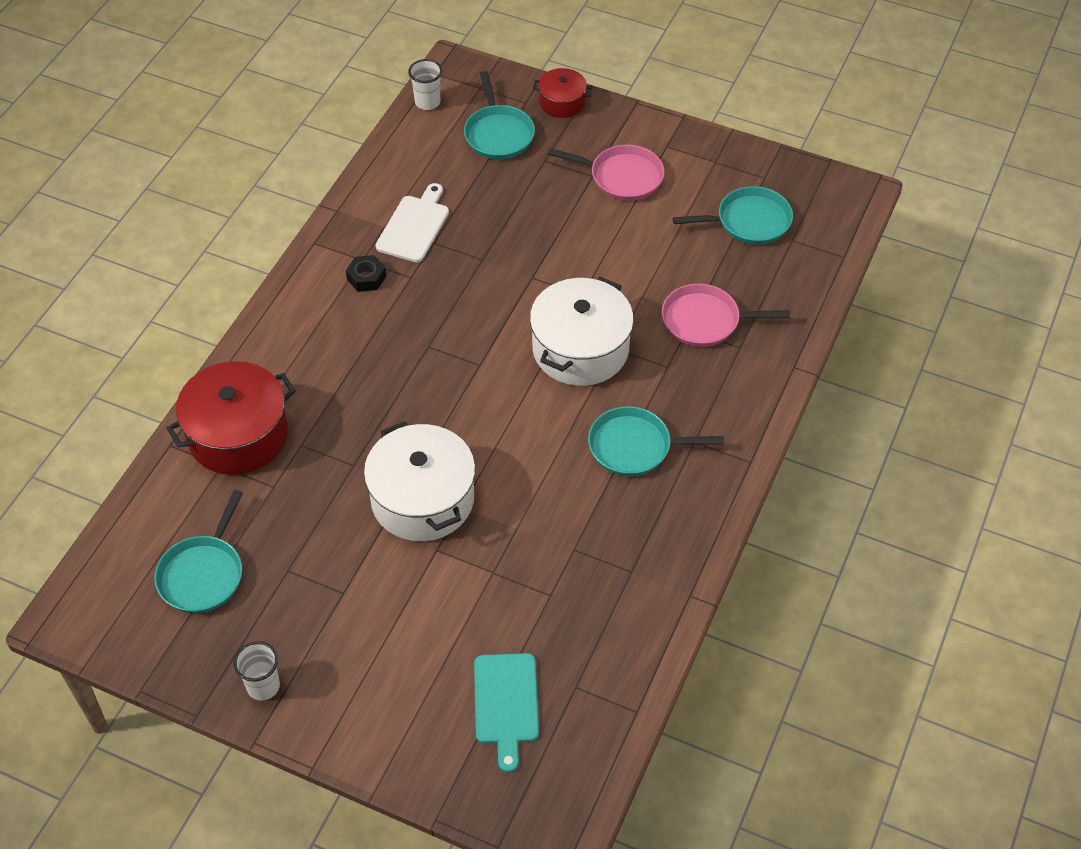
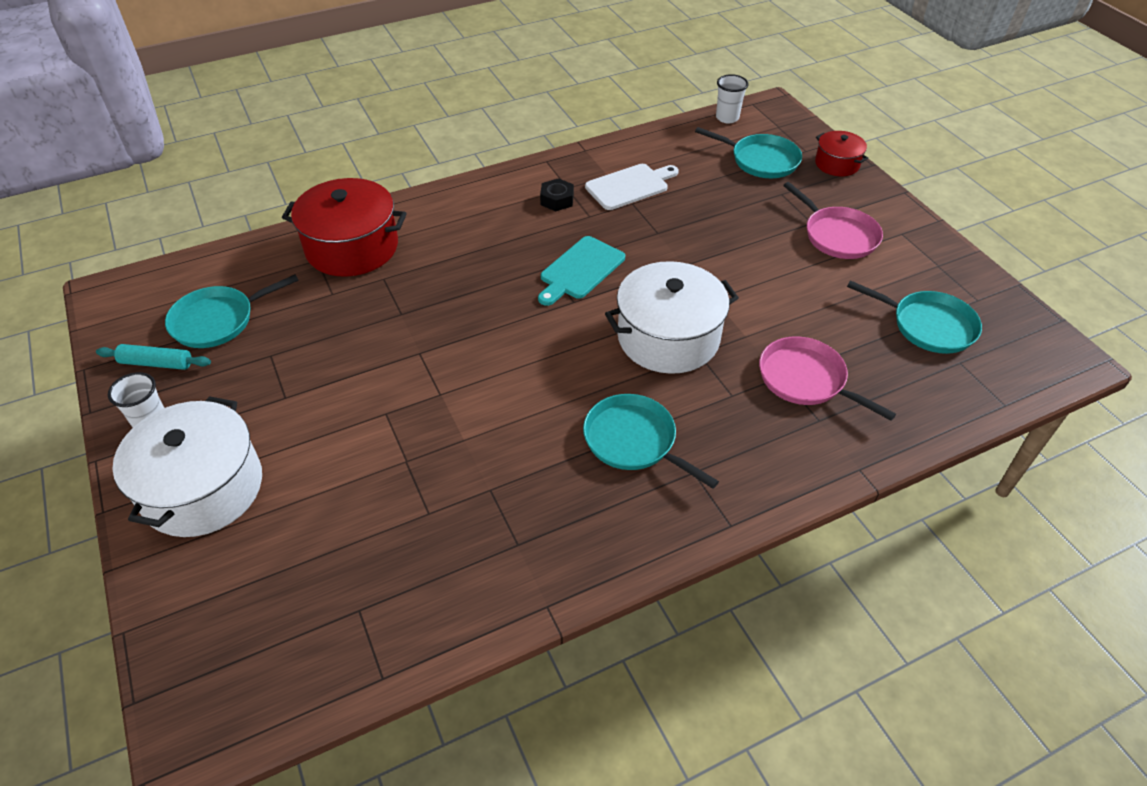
camera: 40 degrees right, 5 degrees down
white pot [364,421,475,541] -> white pot moved to [112,396,262,537]
turquoise pan [464,71,535,159] -> turquoise pan turned 90 degrees counterclockwise [695,127,802,178]
turquoise cutting board [474,653,539,773] -> turquoise cutting board moved to [538,236,625,306]
none -> turquoise rolling pin [96,344,211,370]

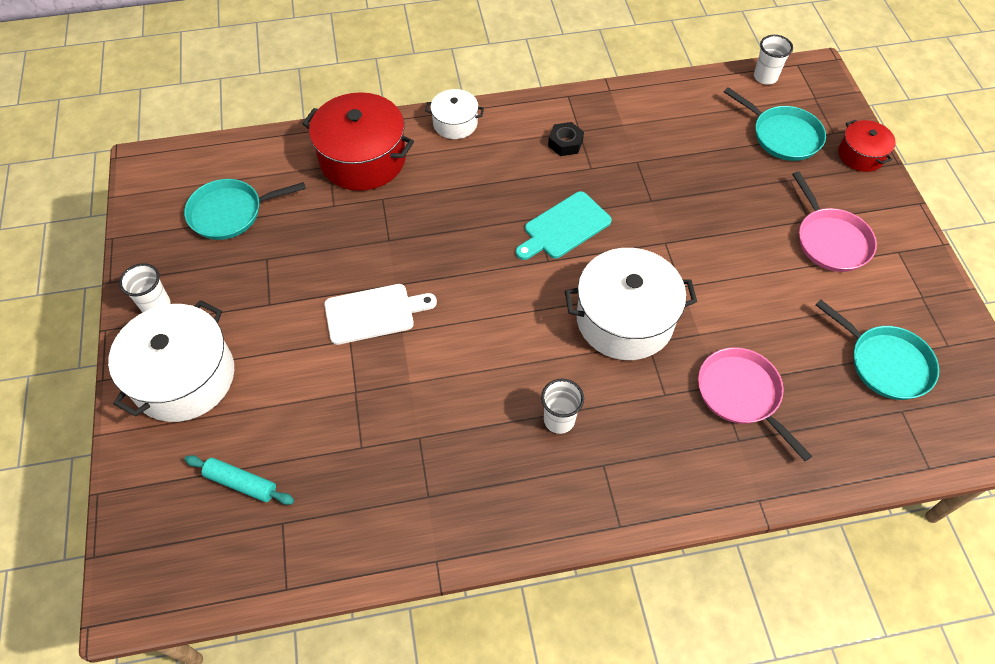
camera: 15 degrees right, 10 degrees up
turquoise rolling pin [96,344,211,370] -> turquoise rolling pin moved to [185,455,294,505]
turquoise pan [583,394,719,489] -> white cup [541,379,584,434]
white cutting board [585,164,679,210] -> white cutting board moved to [324,284,437,345]
none -> white pot [425,89,484,139]

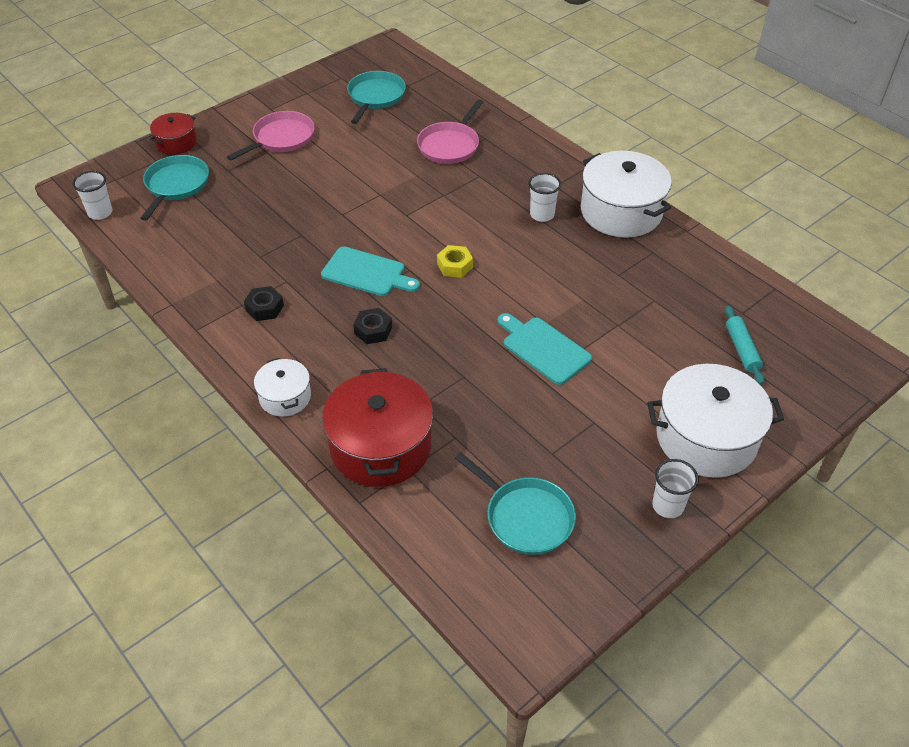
camera: 120 degrees left, 10 degrees down
white cutting board [324,284,437,345] -> turquoise cutting board [498,313,592,385]
white pot [565,248,697,360] -> white pot moved to [581,151,672,238]
none -> black nut [353,308,392,344]
none -> yellow nut [437,245,473,278]

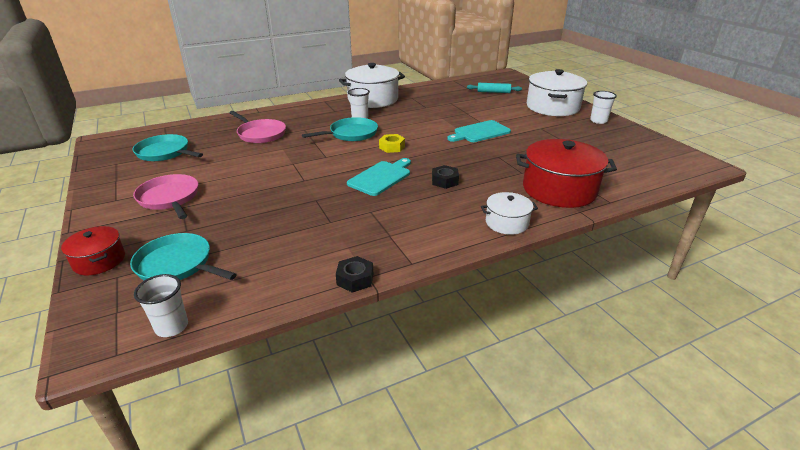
camera: 75 degrees left, 15 degrees down
black nut [244,286,284,321] -> black nut moved to [336,256,373,293]
turquoise pan [455,452,576,555] -> turquoise pan moved to [302,117,378,141]

